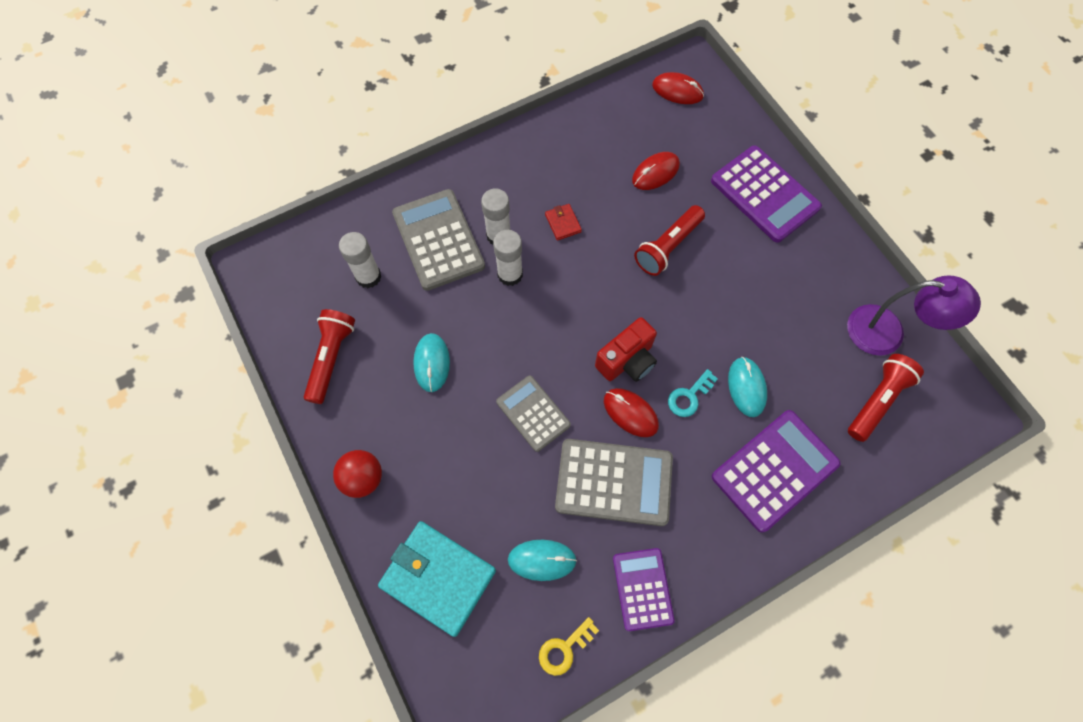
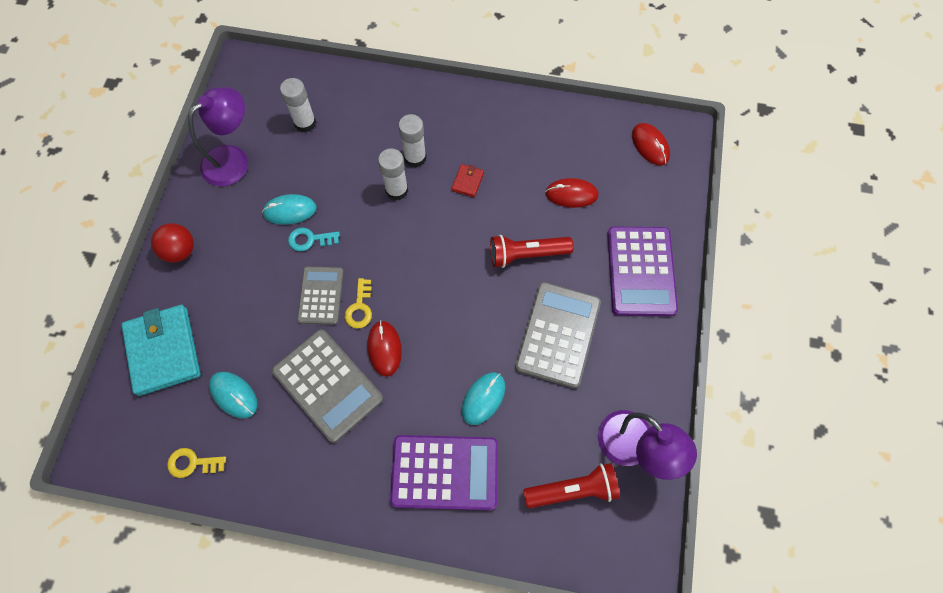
camera: 40 degrees right, 0 degrees up
red flashlight [304,309,355,404] -> purple lamp [188,87,248,186]
grey calculator [392,189,485,291] -> grey calculator moved to [515,282,601,389]
turquoise mouse [413,333,450,392] -> turquoise mouse turned 45 degrees clockwise [262,194,317,225]
red camera [595,317,657,382] -> none
purple calculator [613,548,675,631] -> none
turquoise key [668,369,718,417] -> turquoise key moved to [288,227,340,251]
none -> yellow key [344,278,372,329]

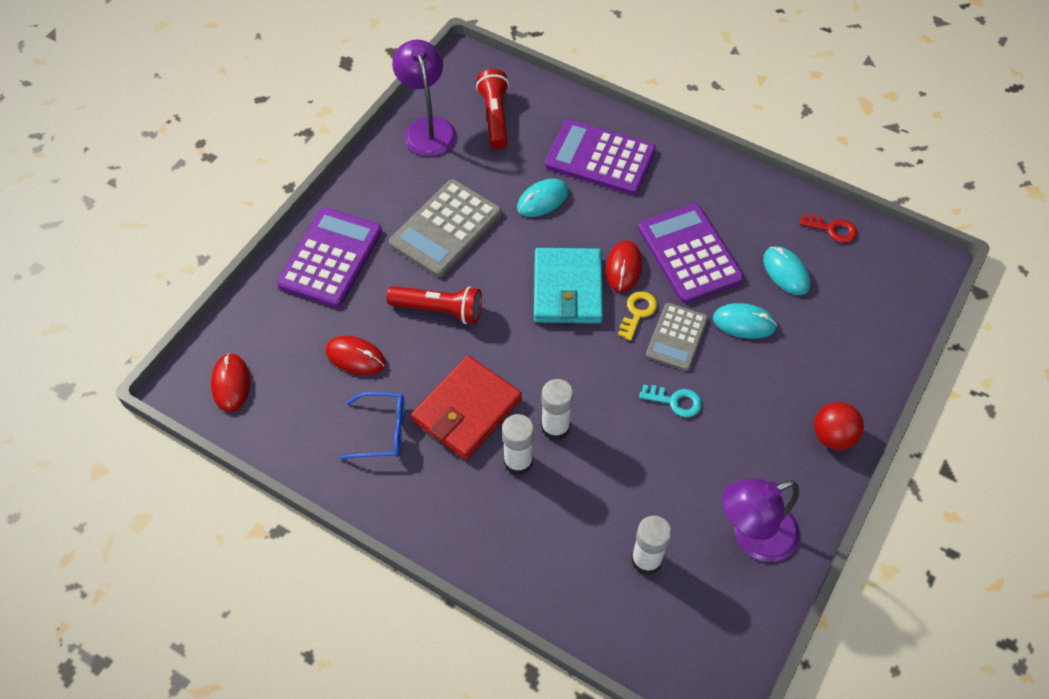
camera: 160 degrees left, 10 degrees down
turquoise wallet [121,305,201,396] -> turquoise wallet moved to [534,248,603,324]
yellow key [167,448,226,478] -> red key [800,213,857,243]
turquoise mouse [262,194,317,225] -> turquoise mouse moved to [713,303,777,339]
grey calculator [272,329,383,443] -> purple calculator [638,203,744,303]
red wallet [451,164,484,197] -> red wallet [411,356,522,460], size x2.31
red flashlight [523,463,620,508] -> red flashlight turned 75 degrees clockwise [476,69,509,149]
none -> blue glasses [340,392,405,459]

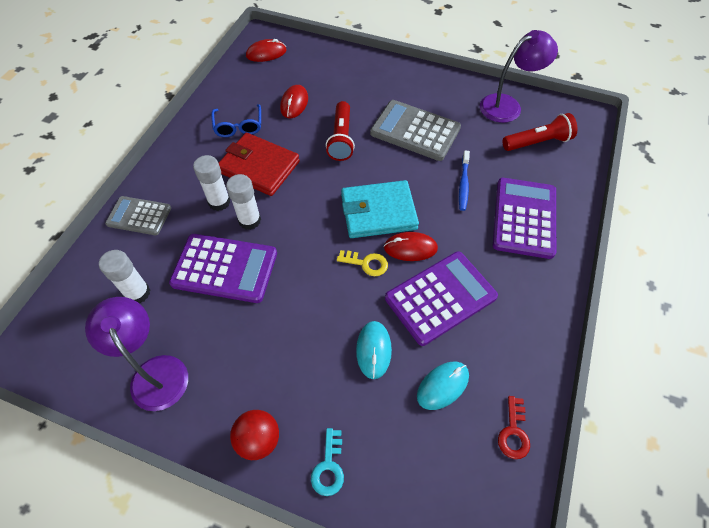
camera: 80 degrees right, 0 degrees up
purple calculator [277,208,382,308] -> purple calculator moved to [169,234,277,303]
turquoise mouse [517,179,569,217] -> blue toothbrush [459,150,470,211]
turquoise key [639,384,702,417] -> turquoise key moved to [311,428,344,496]
grey calculator [646,303,708,371] -> grey calculator moved to [105,196,171,235]

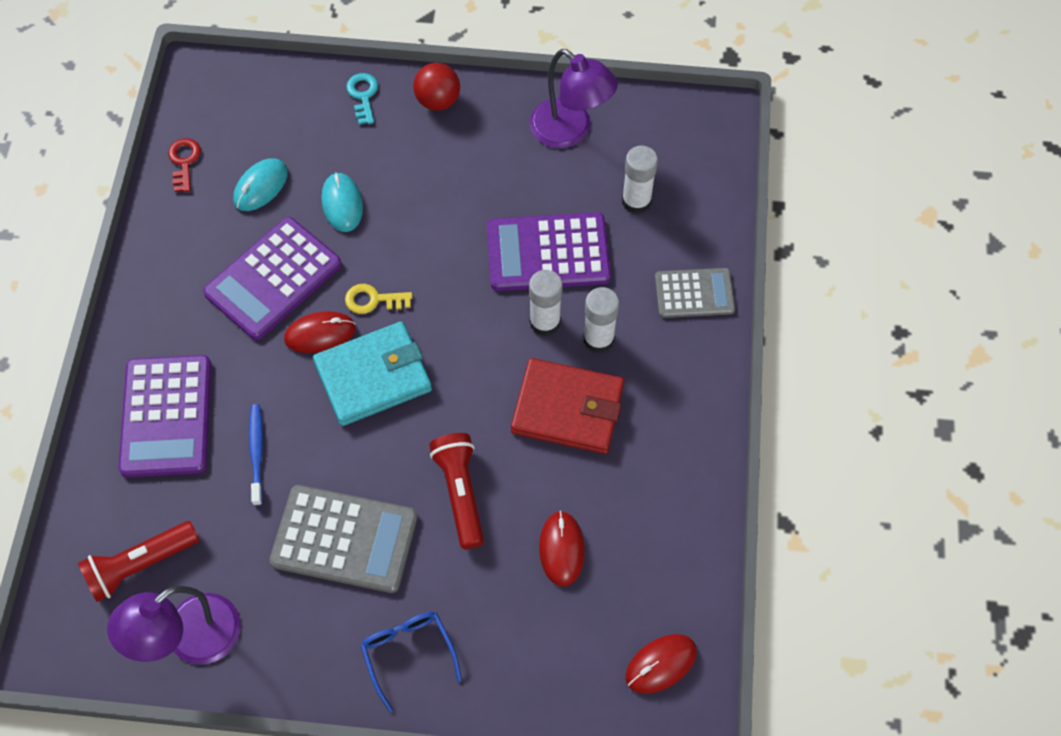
camera: 165 degrees right, 5 degrees up
blue glasses [211,104,261,137] -> blue glasses moved to [360,612,462,712]

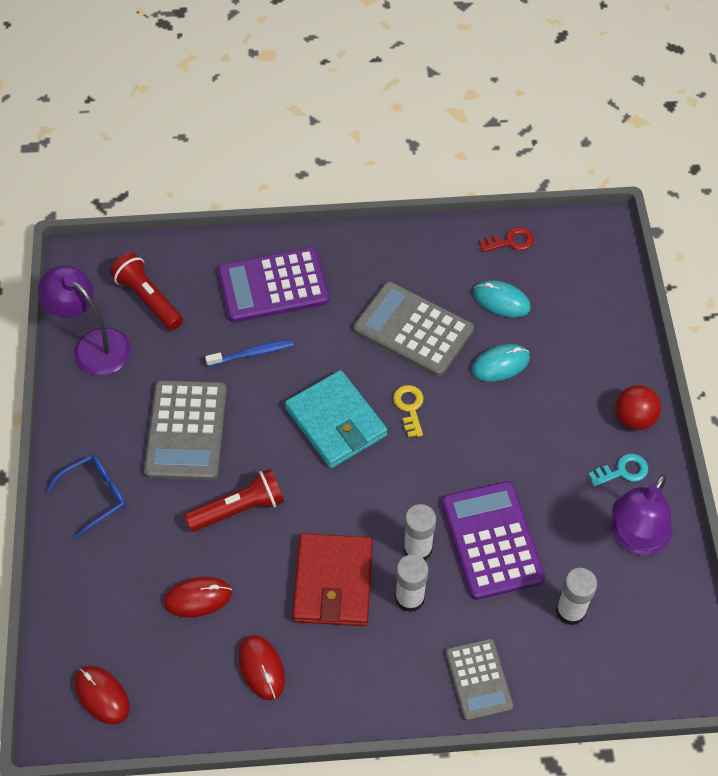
camera: 80 degrees right, 5 degrees down
purple calculator [203,217,342,340] -> grey calculator [353,282,474,377]
red mouse [284,311,356,353] -> red mouse moved to [238,635,285,700]
turquoise key [346,73,378,125] -> turquoise key moved to [588,453,648,487]

